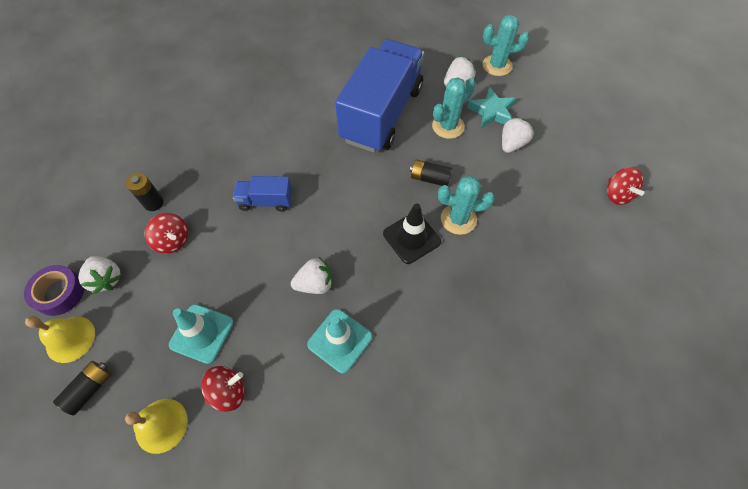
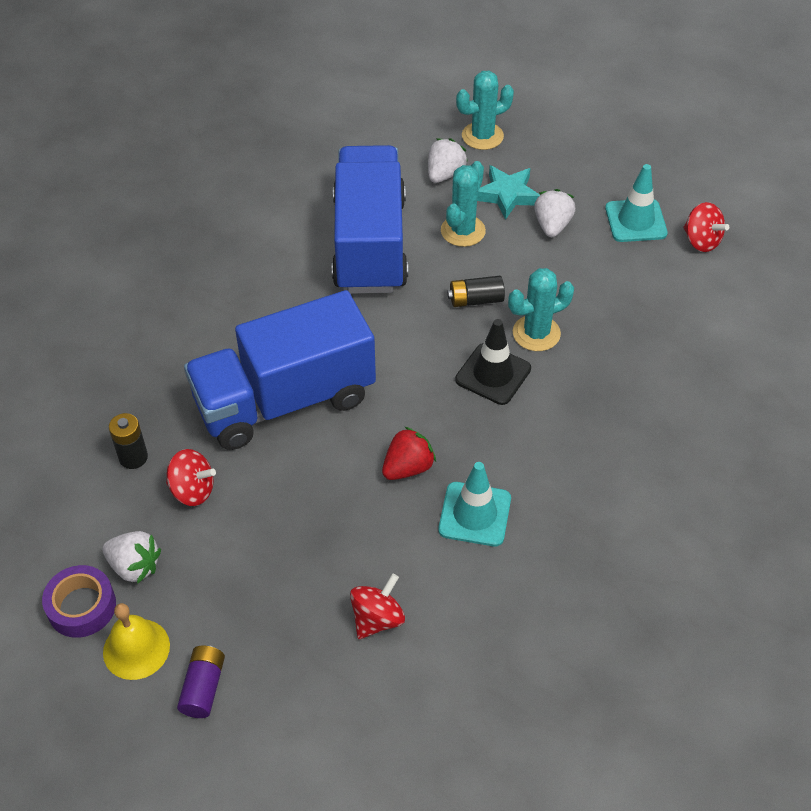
camera: 25 degrees left, 10 degrees down
black battery [53,361,112,415] -> purple battery [177,646,225,718]
yellow bell [125,399,188,454] -> none
turquoise traffic cone [169,304,234,364] -> turquoise traffic cone moved to [605,164,668,242]
blue truck [233,176,292,212] -> blue truck [184,290,376,450], size x2.29
white strawberry [291,257,333,294] -> red strawberry [382,427,436,480]

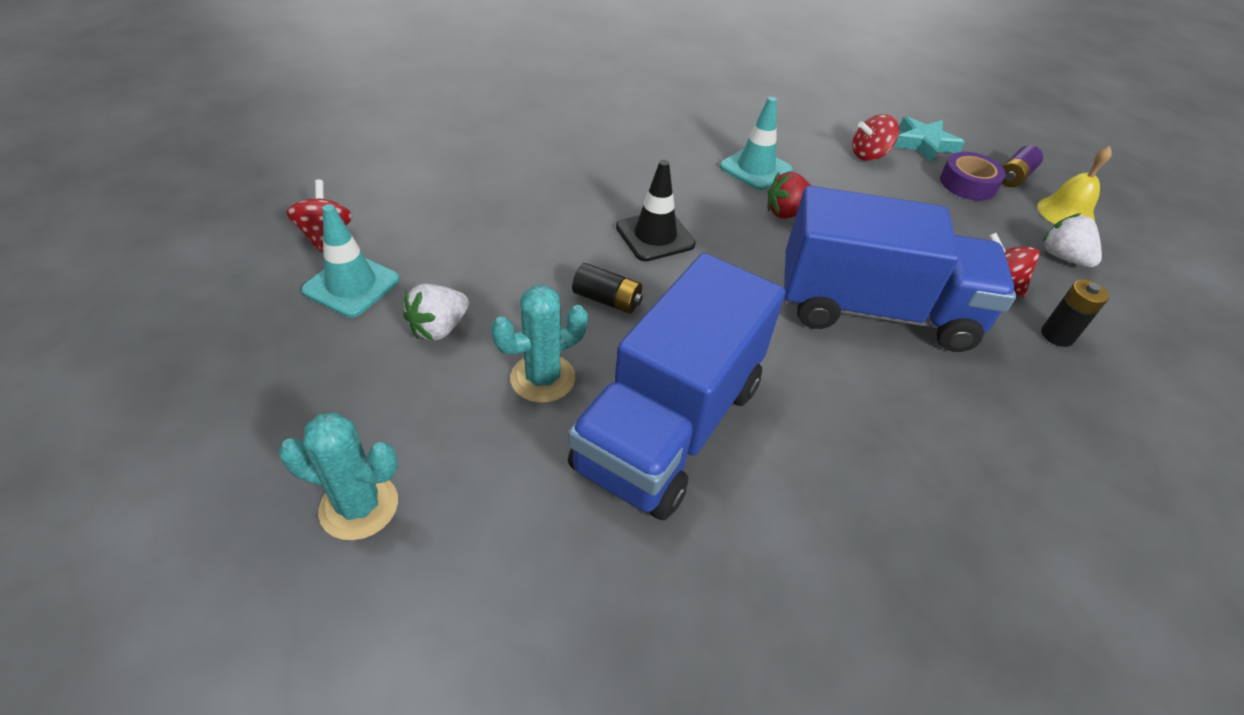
camera: 150 degrees left, 5 degrees down
purple tape [42,565,116,638] -> purple tape moved to [940,152,1006,201]
white strawberry [428,138,468,183] -> none
turquoise star [477,165,540,220] -> turquoise star moved to [894,116,965,163]
turquoise cactus [508,268,574,351] -> none

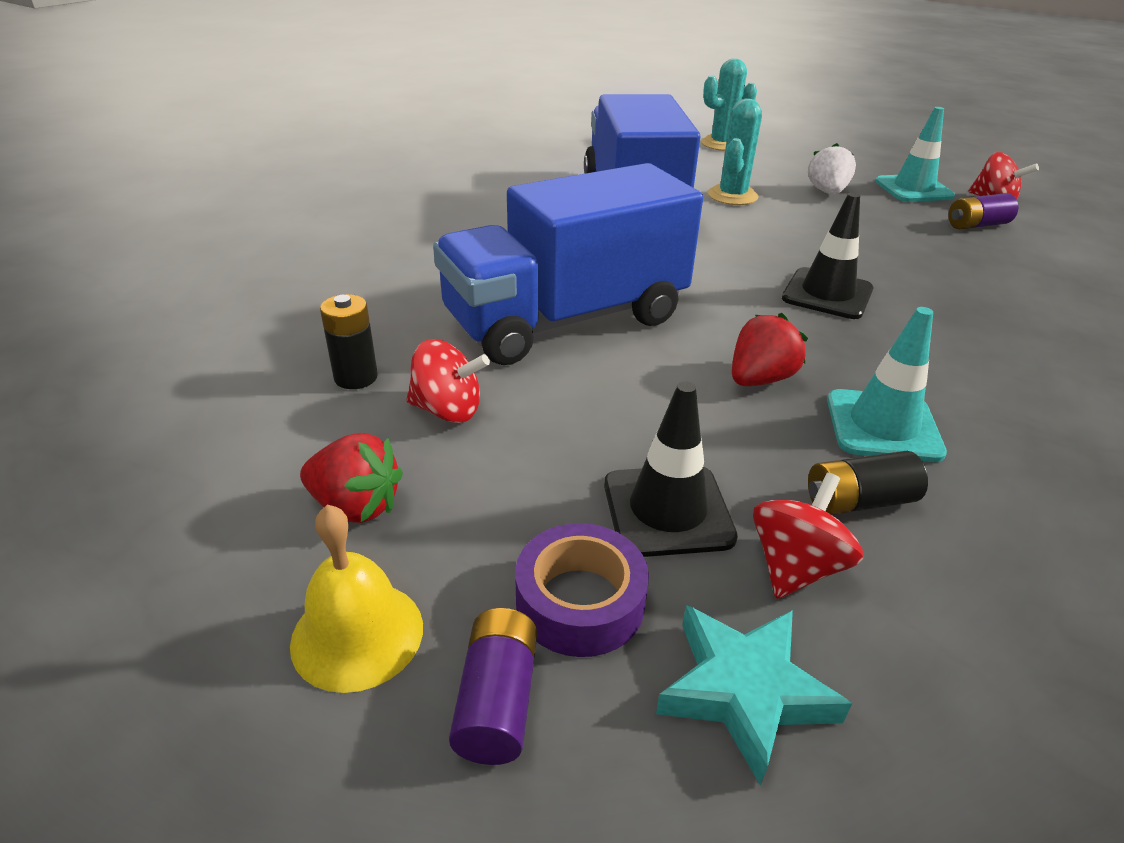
camera: 145 degrees right, 10 degrees down
black battery [572,263,643,314] -> black battery moved to [808,451,928,515]
white strawberry [1042,213,1102,267] -> red strawberry [300,433,403,523]
none -> black traffic cone [604,381,738,557]
none -> purple battery [948,193,1018,230]

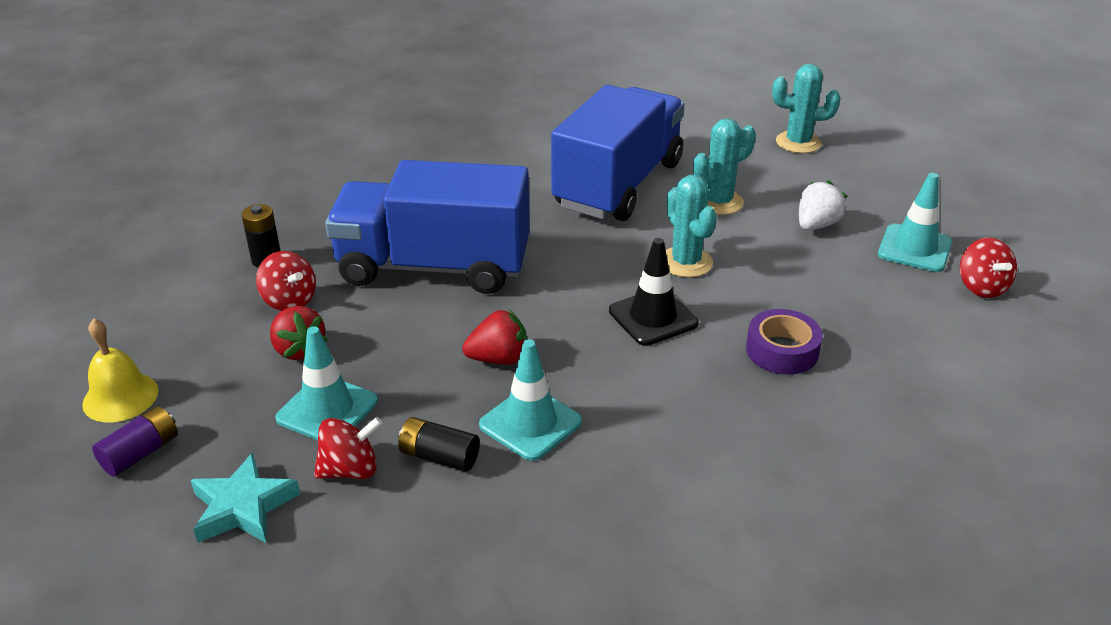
camera: 35 degrees right, 0 degrees up
red strawberry [300,433,403,523] -> red strawberry moved to [270,306,327,360]
purple tape [515,523,649,657] -> purple tape moved to [746,309,823,375]
black traffic cone [604,381,738,557] -> turquoise traffic cone [275,326,378,440]
purple battery [948,193,1018,230] -> none
none -> turquoise cactus [666,175,717,277]

